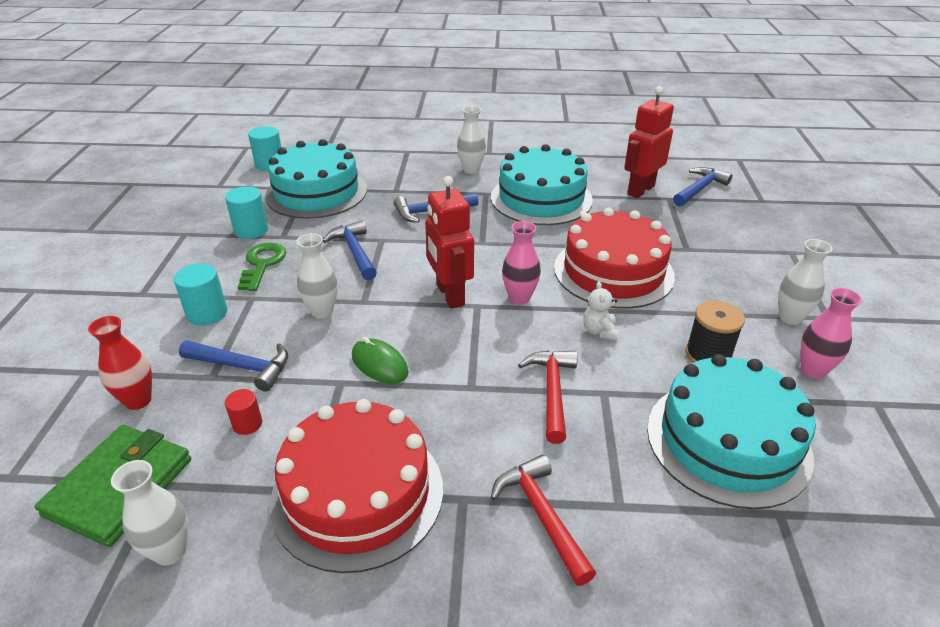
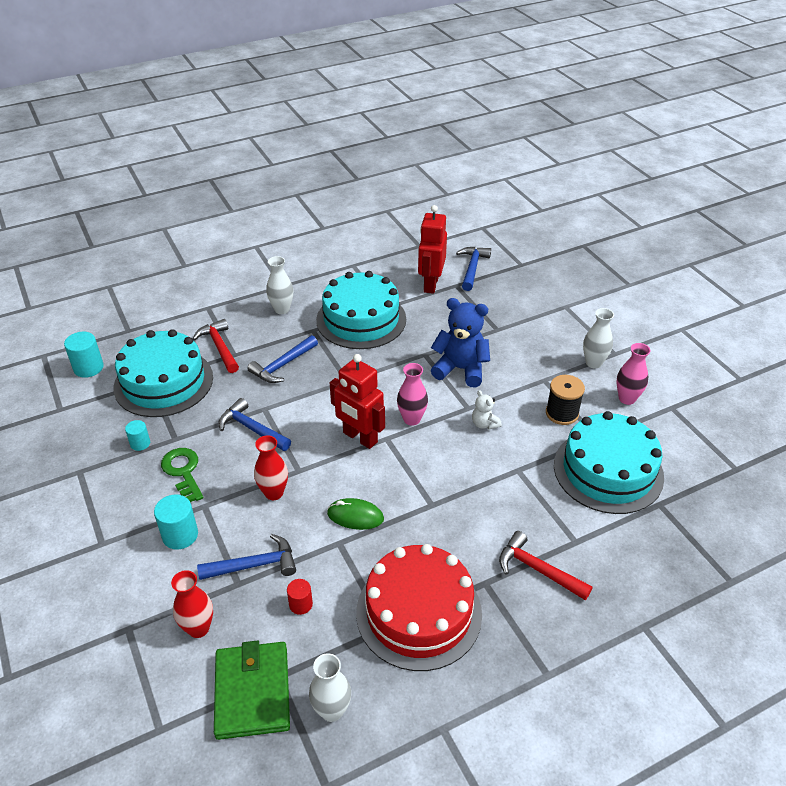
camera: 30 degrees left, 5 degrees up
turquoise cylinder [225,186,268,239] -> turquoise cylinder [125,420,150,451], size x0.62
white vase [296,233,337,319] -> red vase [254,436,288,500]
red hammer [518,350,577,444] -> red hammer moved to [193,319,239,373]
red cake [554,208,675,309] -> blue teddy bear [431,298,490,387]

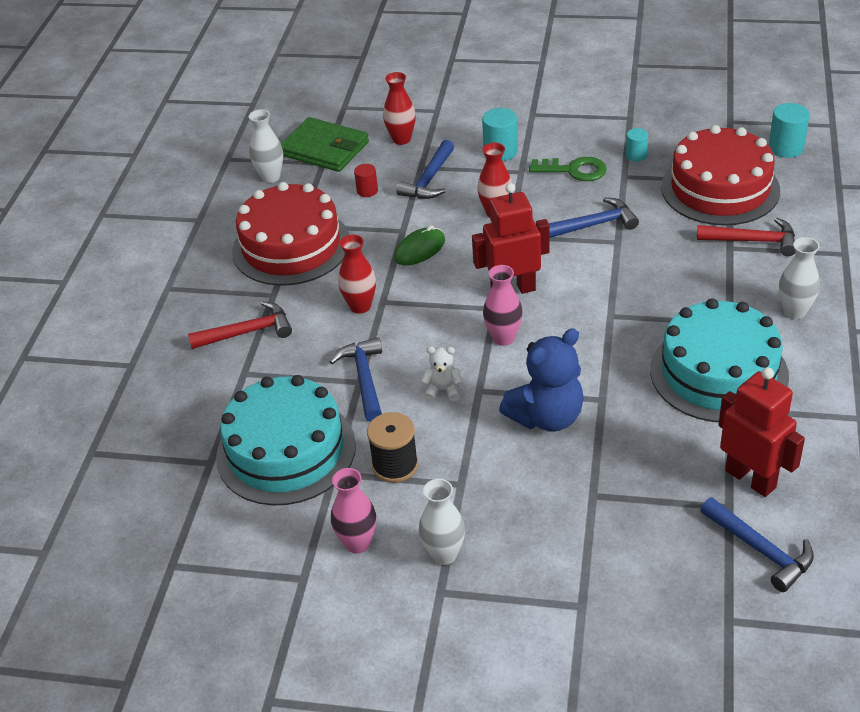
camera: 130 degrees right, 0 degrees up
turquoise cake [114,329,213,417] -> red cake [661,125,780,225]
blue hammer [247,335,318,383] -> blue hammer moved to [329,337,382,422]
none -> red vase [338,234,376,313]

